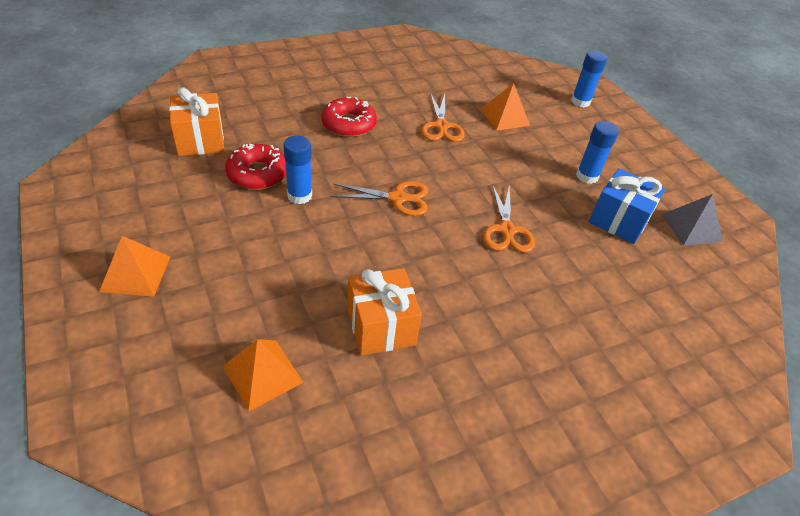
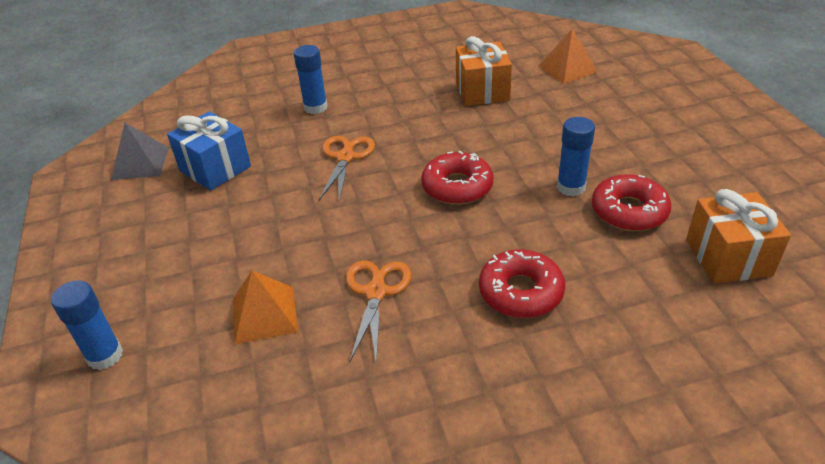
camera: 165 degrees left, 5 degrees down
orange pyramid [99,236,170,297] -> none
orange scissors [331,181,428,216] -> red donut [421,151,494,205]
blue glue stick [576,121,619,184] -> blue glue stick moved to [294,45,328,114]

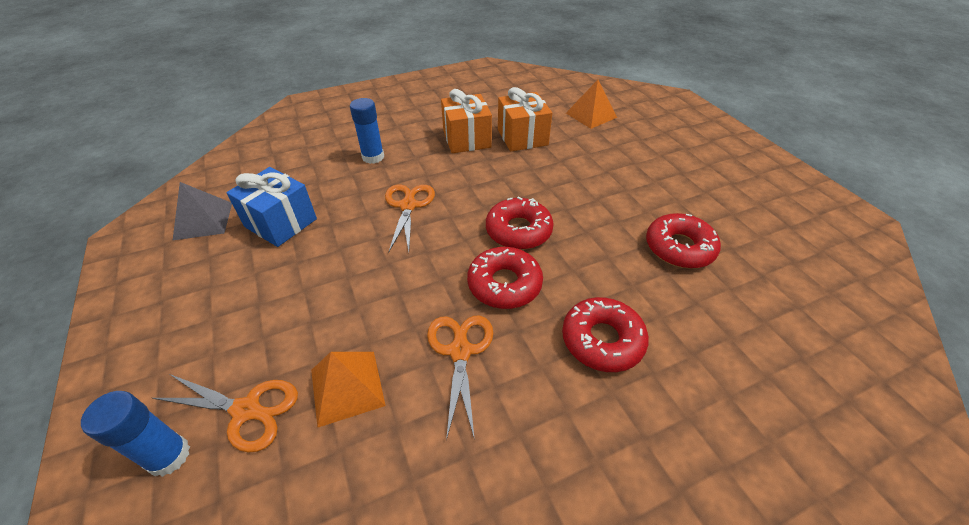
camera: 10 degrees left, 5 degrees up
blue glue stick [557,117,595,196] -> none
orange gift [686,189,791,284] -> orange gift moved to [441,89,492,153]
none -> orange scissors [152,374,298,453]
none -> red donut [467,247,543,309]

